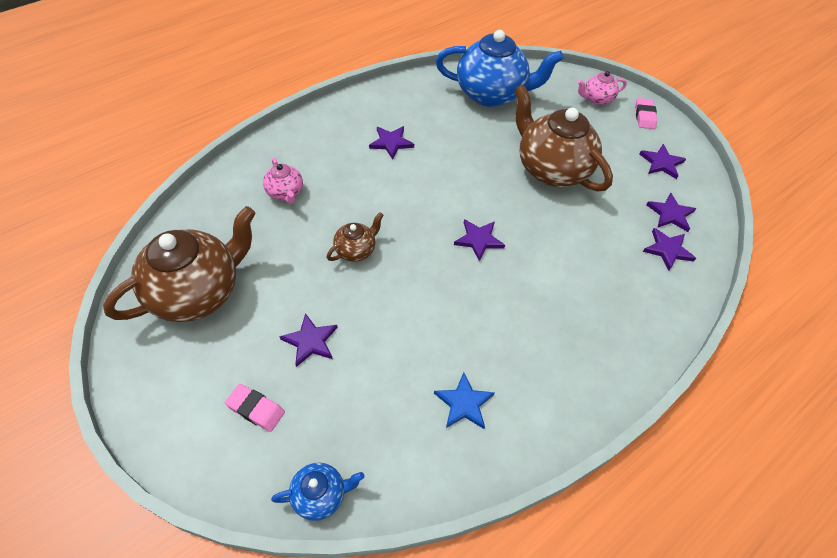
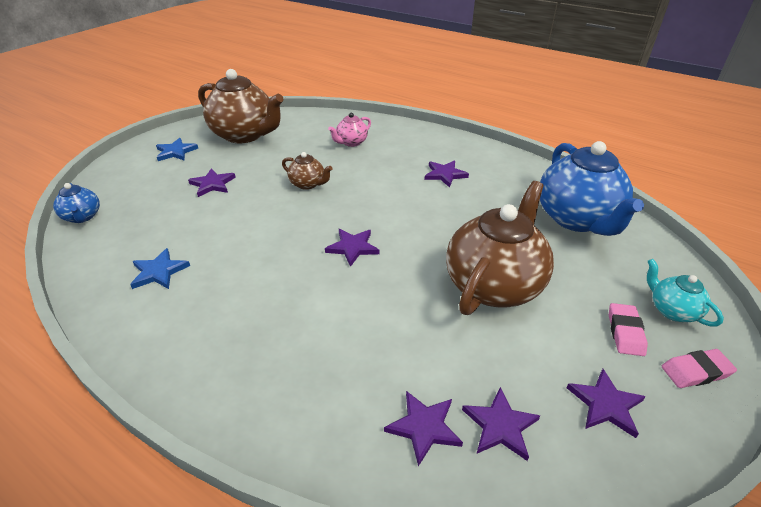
camera: 75 degrees right, 15 degrees down
pink eraser [225,384,285,432] -> pink eraser moved to [609,303,648,356]
pink teapot [577,71,627,105] -> turquoise teapot [647,259,724,327]
none -> blue star [156,138,198,161]

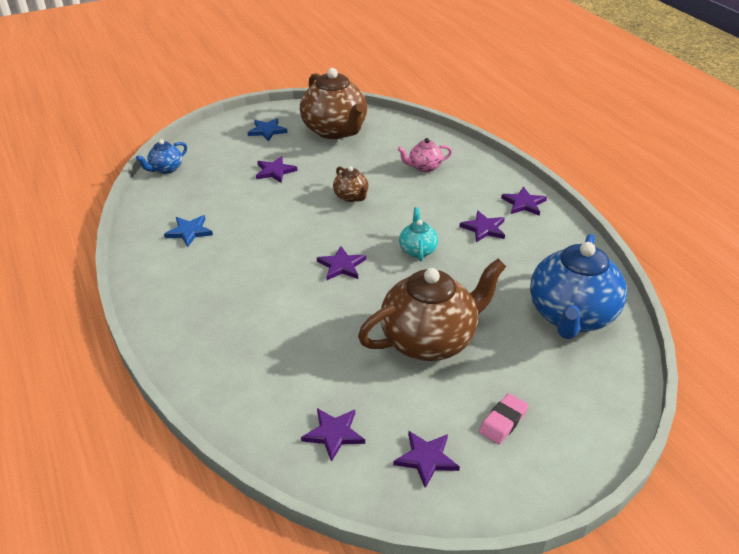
camera: 30 degrees right, 0 degrees up
blue teapot [53,183,100,223] -> blue teapot turned 45 degrees clockwise [136,139,187,174]
purple star [384,391,463,466] -> purple star moved to [501,187,547,216]
turquoise teapot [647,259,724,327] -> turquoise teapot moved to [399,207,438,261]
pink eraser [662,349,737,388] -> none

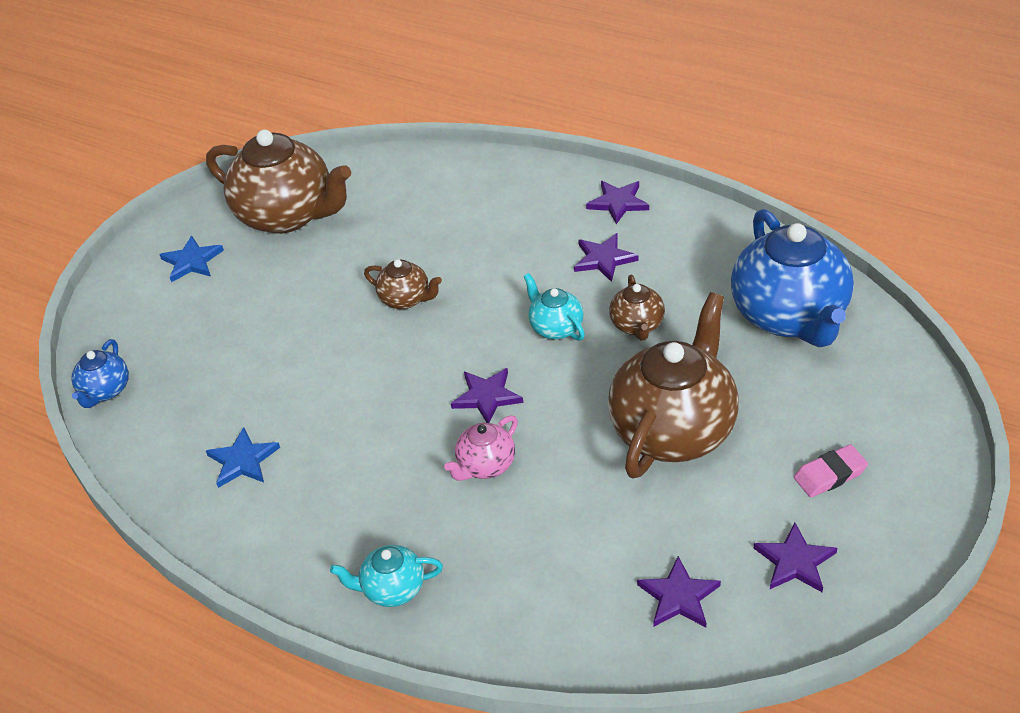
camera: 30 degrees left, 5 degrees up
purple star [256,156,297,183] -> none
pink teapot [398,138,452,172] -> pink teapot moved to [444,415,518,481]
pink eraser [479,393,529,444] -> pink eraser turned 60 degrees clockwise [794,444,868,497]
none -> turquoise teapot [330,545,443,607]
none -> brown teapot [609,275,665,341]

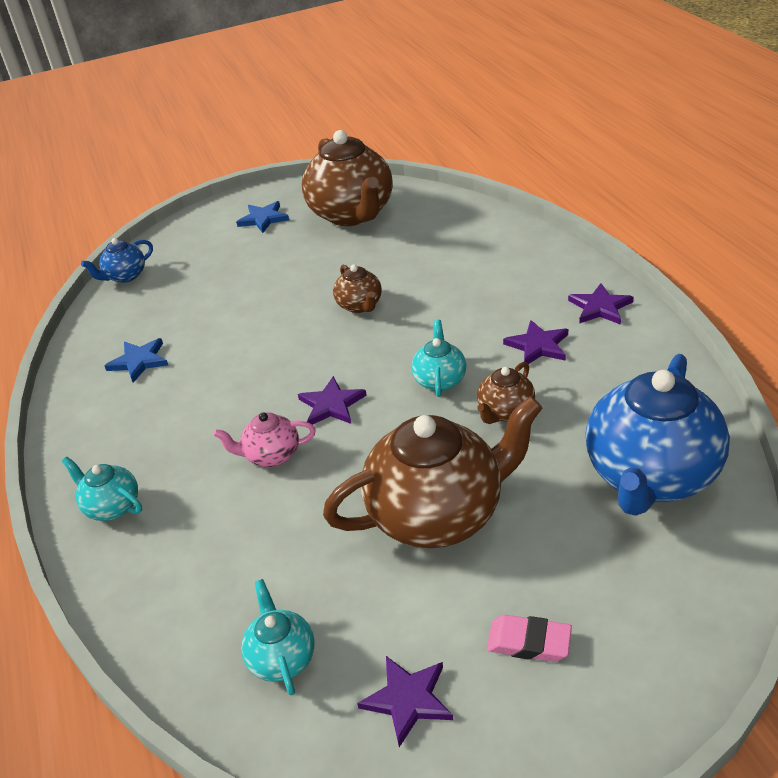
camera: 40 degrees right, 5 degrees down
purple star [637,556,721,627] -> turquoise teapot [241,579,315,695]

